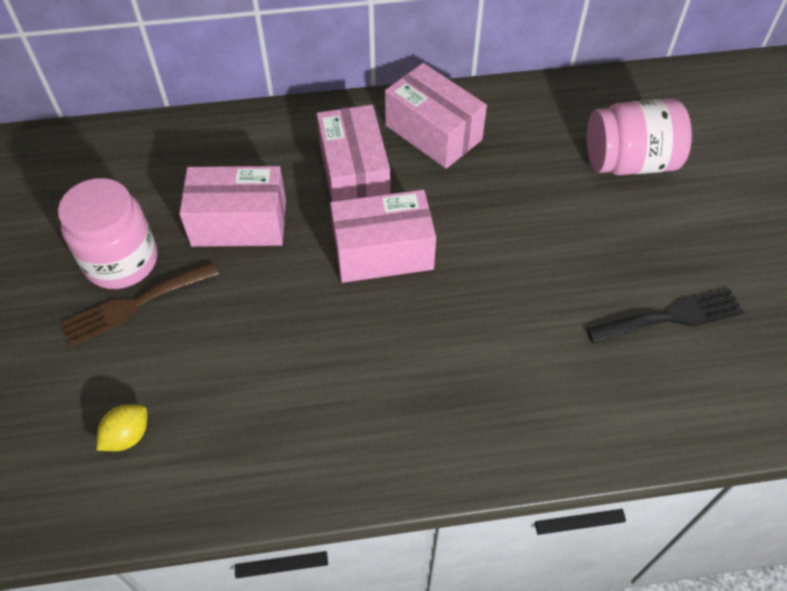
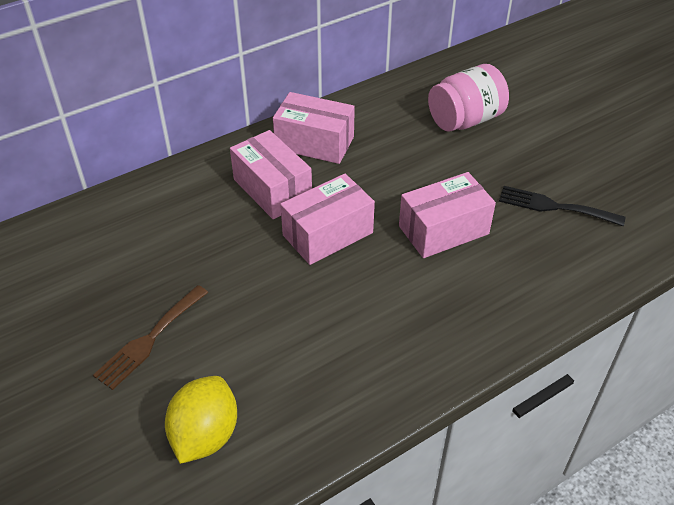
camera: 25 degrees left, 10 degrees down
pink jar [58,178,157,289] -> none
yellow lemon [97,404,147,451] -> yellow lemon [165,376,237,464], size x1.82
pink box [179,166,286,247] -> pink box moved to [399,172,496,258]
black fork [587,289,744,343] -> black fork turned 120 degrees counterclockwise [499,186,625,226]

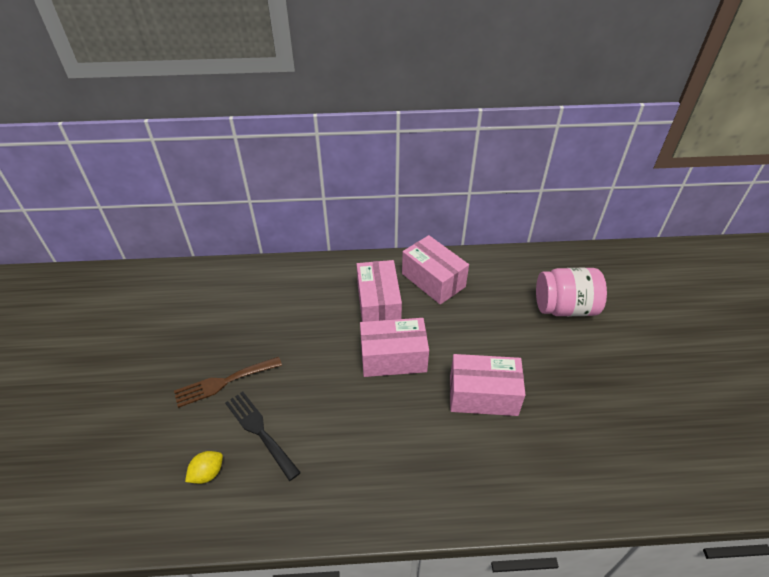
camera: 30 degrees right, 0 degrees up
yellow lemon [165,376,237,464] -> yellow lemon [185,451,223,484], size x0.55
black fork [499,186,625,226] -> black fork moved to [225,392,301,481]

